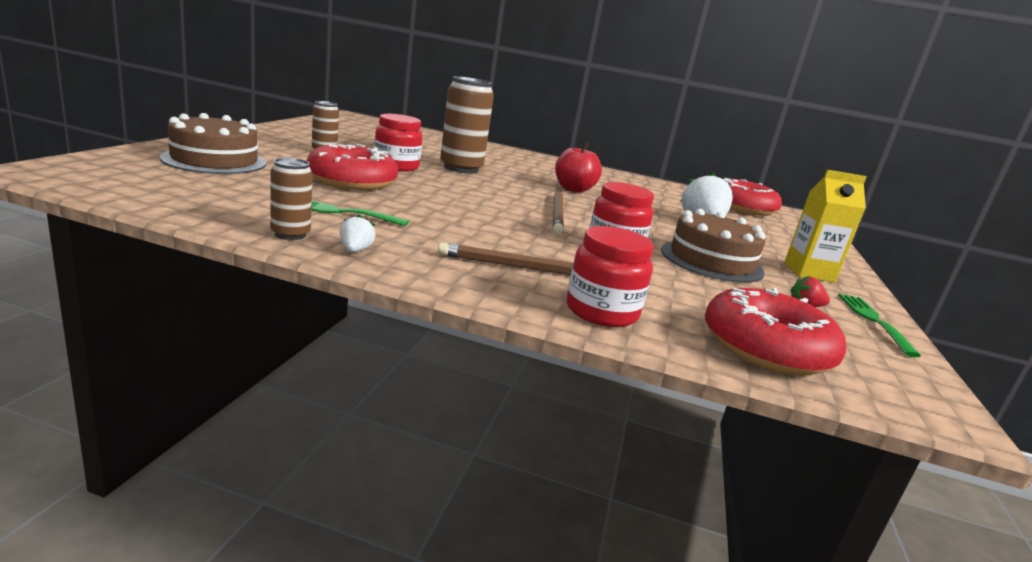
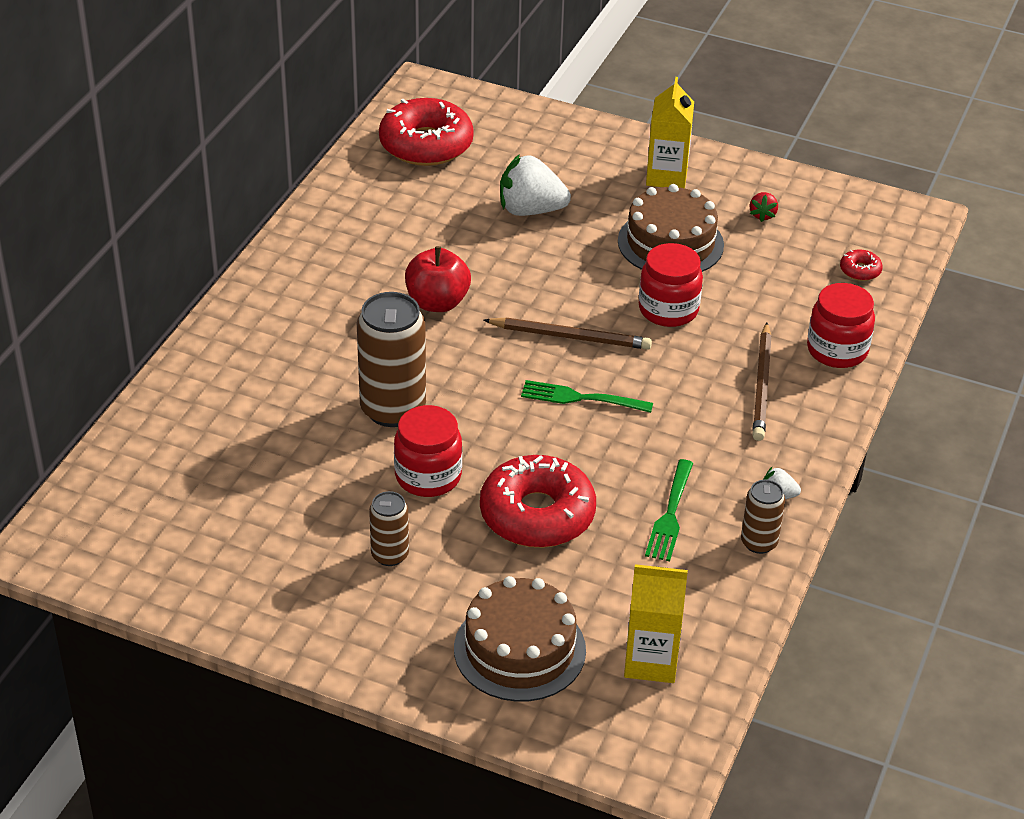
camera: 80 degrees left, 20 degrees up
red donut [705,287,846,376] -> red donut [840,249,883,281], size x0.42
green fork [838,294,921,357] -> green fork moved to [521,380,653,413]
none -> yellow carton [624,564,688,683]

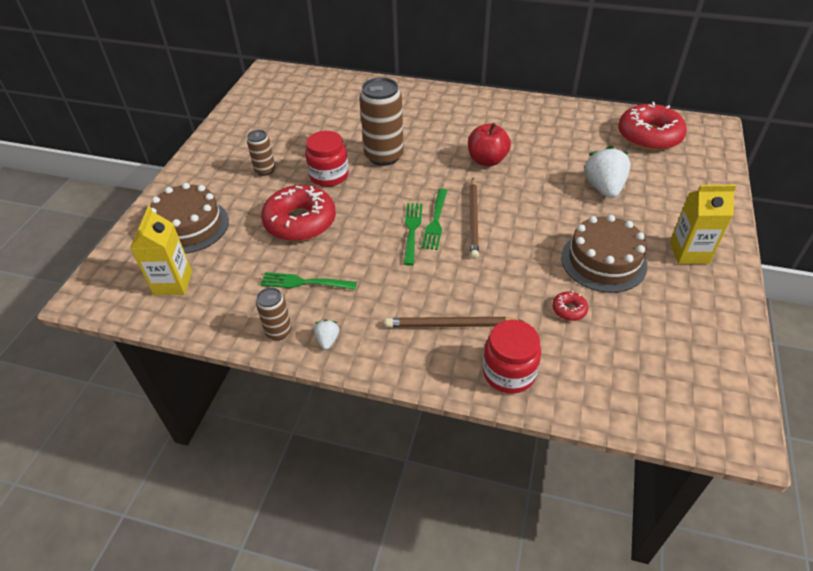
camera: 85 degrees right, 5 degrees up
red jar [639,243,703,327] -> none
red strawberry [750,192,778,222] -> none
red donut [840,249,883,281] -> red donut moved to [552,291,588,321]
none -> green fork [421,189,448,250]

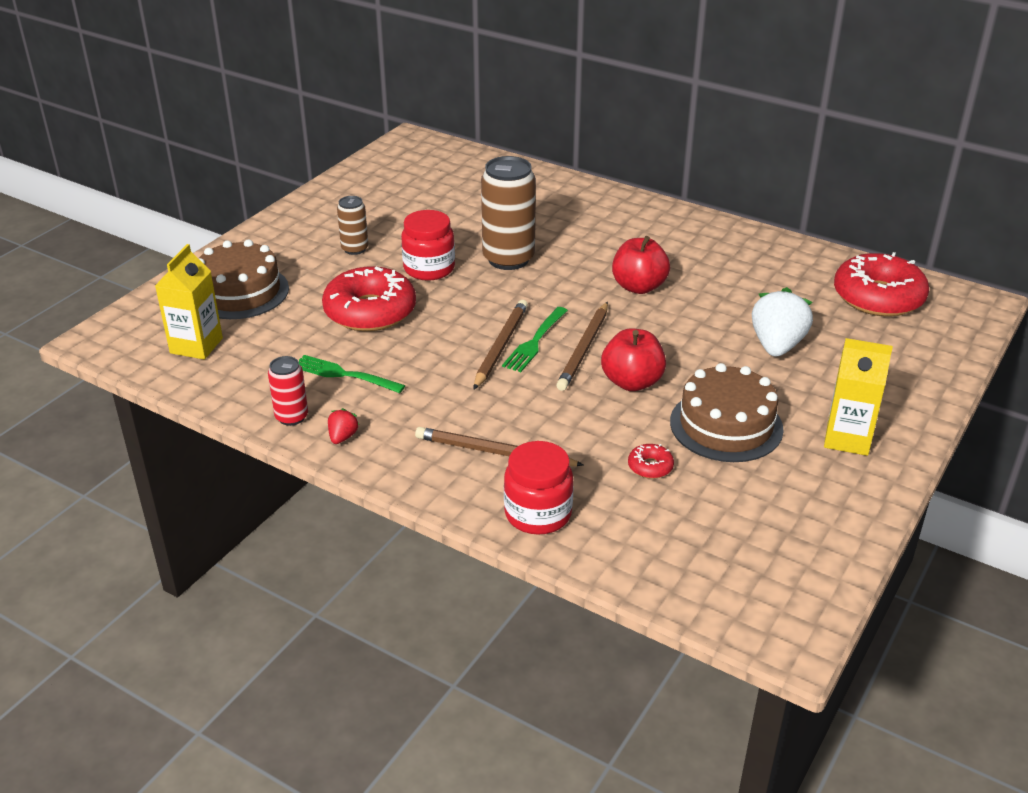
camera: 15 degrees right, 10 degrees down
brown can [256,287,292,340] -> red can [268,356,308,426]
white strawberry [314,320,339,350] -> red strawberry [328,408,359,444]
green fork [404,203,423,265] -> brown pencil [474,300,528,389]
none -> red apple [601,328,666,391]

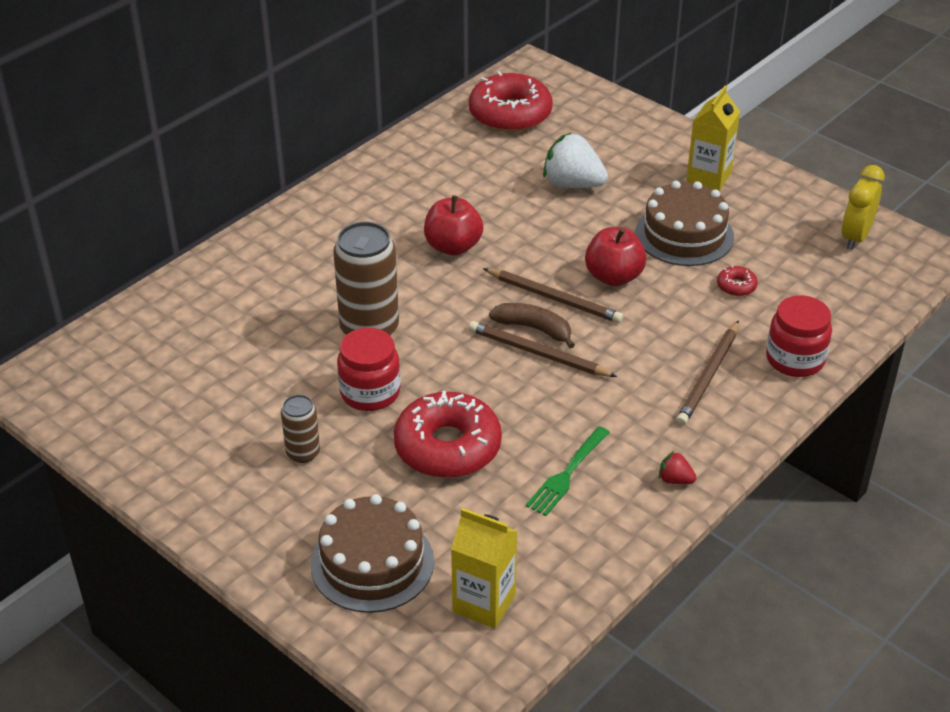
camera: 80 degrees left, 5 degrees up
red can [268,356,308,426] -> none
green fork [502,307,568,372] -> brown banana [489,303,575,348]
none -> yellow clock [842,165,885,250]

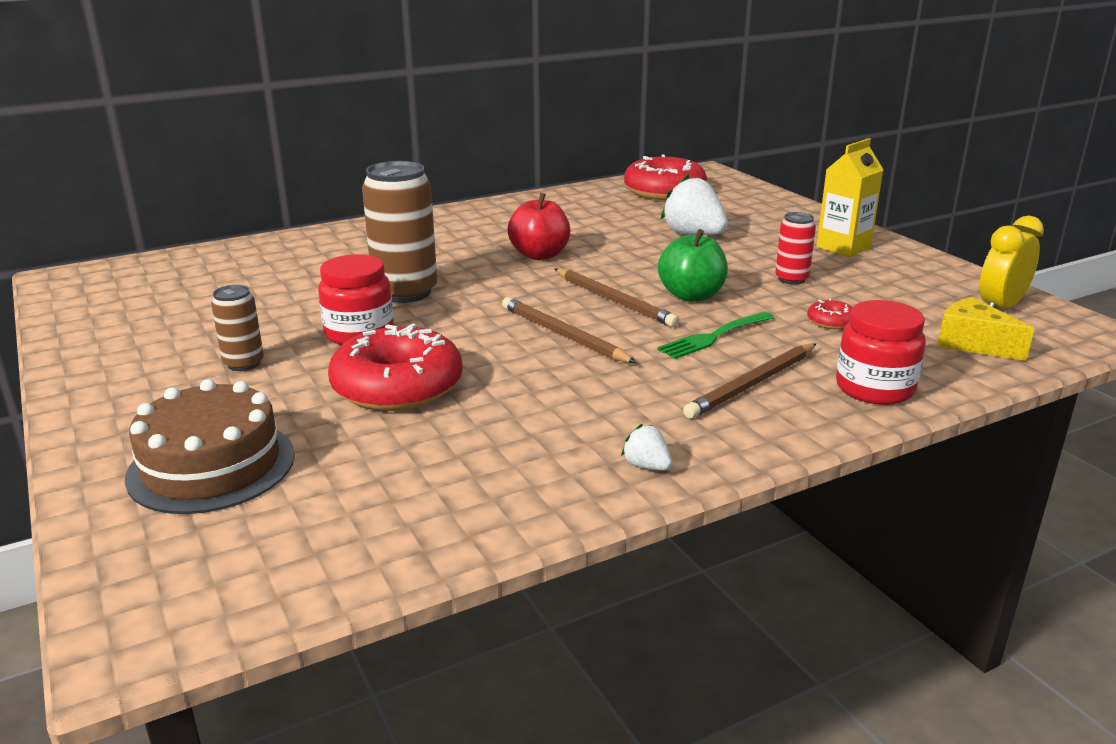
camera: 20 degrees right, 15 degrees down
yellow carton [451,508,518,629] -> none
brown banana [489,303,575,348] -> none
green fork [526,426,610,516] -> green fork moved to [657,312,774,359]
red apple [585,227,647,286] -> green apple [658,229,728,302]
brown cake [636,181,734,266] -> red can [775,212,816,285]
red strawberry [659,451,696,484] -> white strawberry [621,424,672,471]
none -> yellow cheese [937,297,1034,361]

